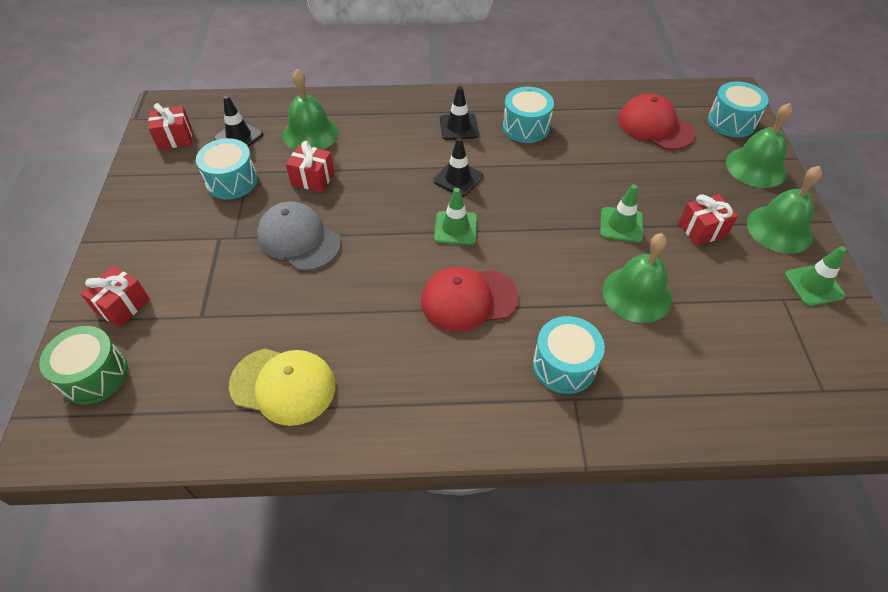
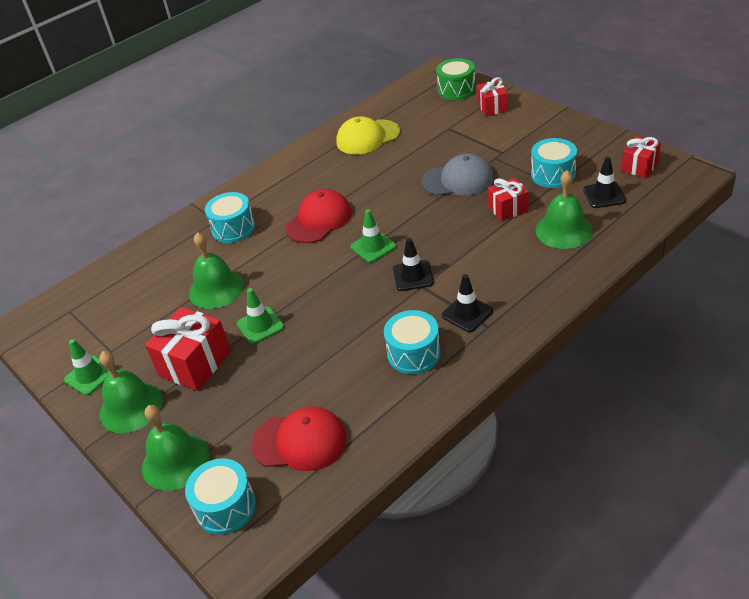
camera: 145 degrees right, 10 degrees down
red gift [679,194,738,246] -> red gift [145,307,231,391], size x1.62

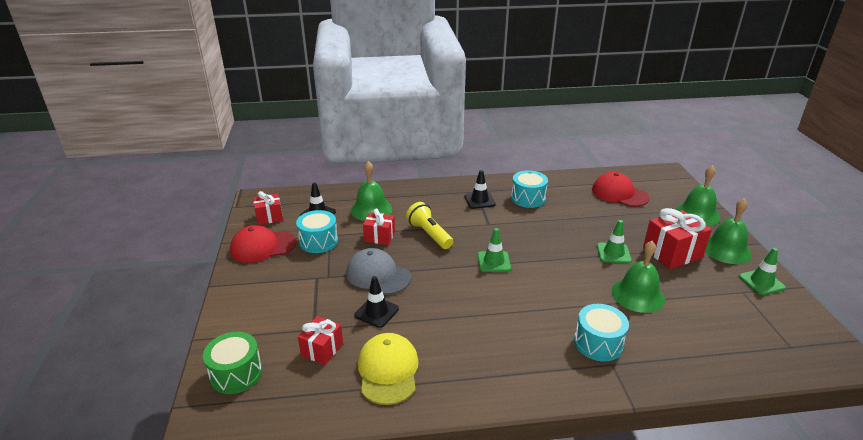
camera: 150 degrees left, 10 degrees down
turquoise drum [185,458,256,535] -> none
red cap [285,189,352,243] -> red cap moved to [230,225,296,263]
yellow cap [337,116,400,154] -> yellow cap turned 105 degrees counterclockwise [358,333,419,405]
black traffic cone [393,238,434,291] -> black traffic cone moved to [354,276,399,328]
red gift [477,77,508,116] -> red gift moved to [298,316,343,365]
none -> yellow flashlight [406,202,453,249]

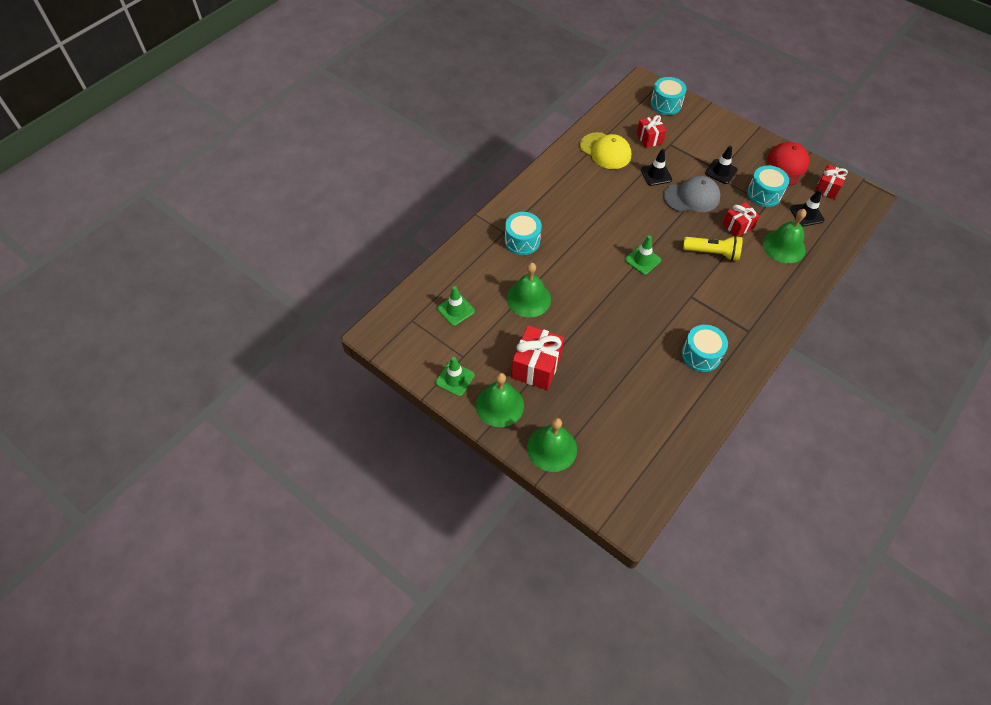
camera: 135 degrees right, 25 degrees up
green drum [203,332,263,394] -> turquoise drum [651,77,686,115]
black traffic cone [465,170,495,209] -> black traffic cone moved to [705,146,738,184]
red cap [592,172,649,207] -> none
green traffic cone [597,220,632,264] -> green traffic cone moved to [437,286,475,326]

